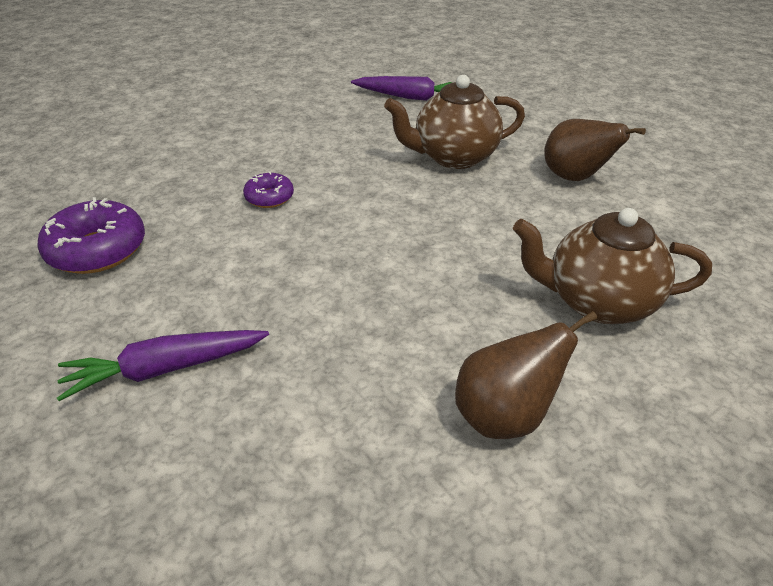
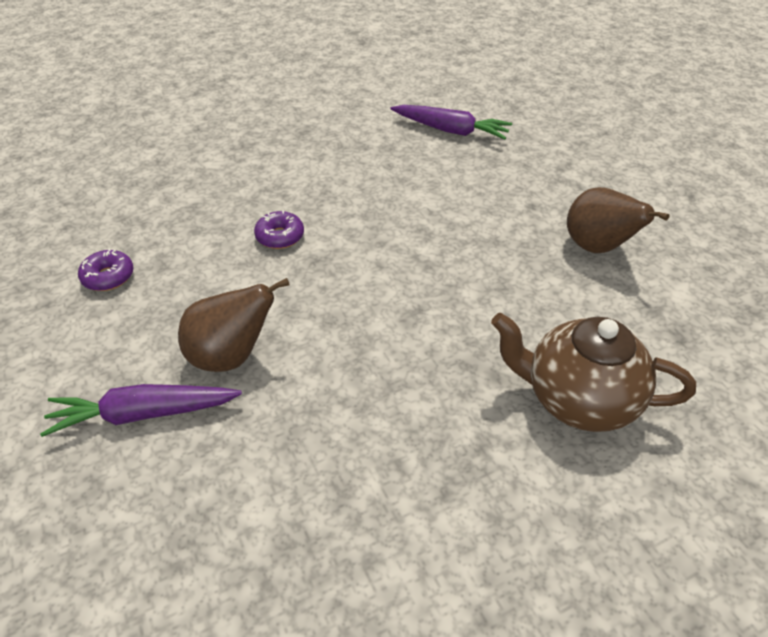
camera: 10 degrees right, 5 degrees up
purple donut [37,197,145,274] -> purple donut [78,248,134,291], size x0.56
brown teapot [384,75,525,169] -> none
brown pear [455,311,597,439] -> brown pear moved to [178,278,290,372]

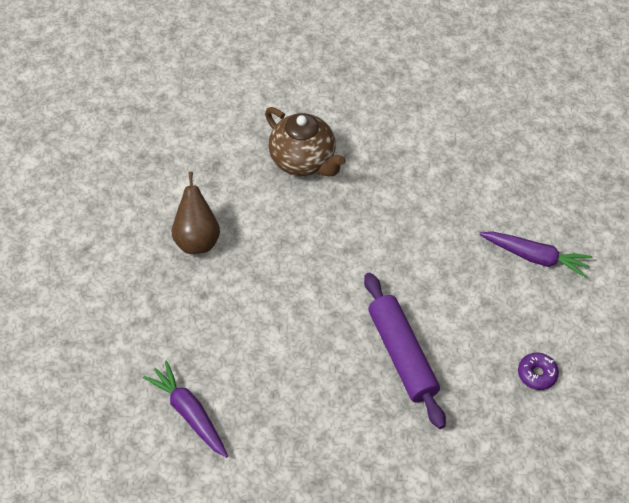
camera: 150 degrees left, 10 degrees up
brown pear [178,278,290,372] -> none
purple donut [254,211,304,249] -> purple rolling pin [364,273,446,429]

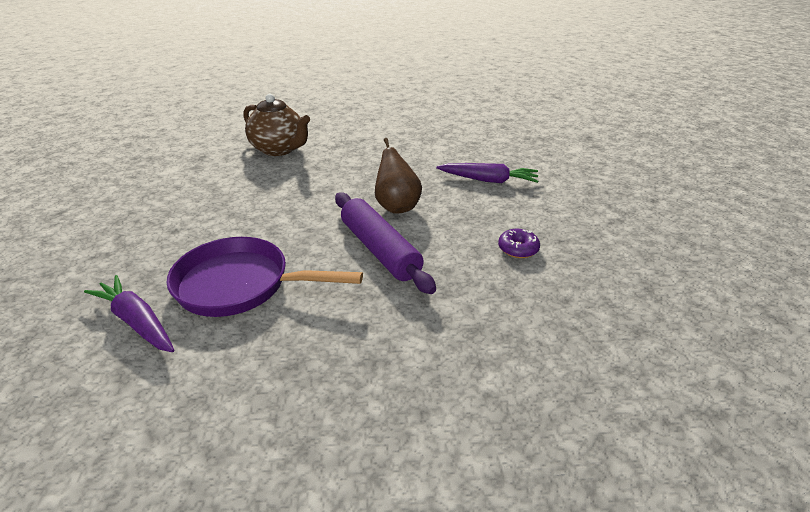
camera: 10 degrees left, 20 degrees down
brown pear [172,172,220,254] -> brown pear moved to [375,138,422,214]
none -> purple pan [166,237,363,317]

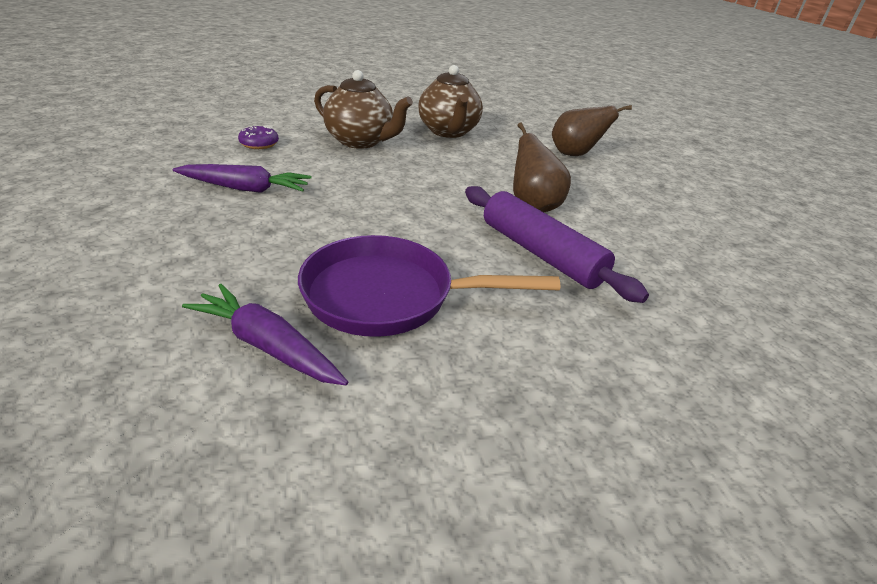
camera: 10 degrees left, 0 degrees up
purple carrot [436,163,538,183] -> purple carrot moved to [172,164,311,193]
purple donut [498,229,540,258] -> purple donut moved to [238,126,279,149]
none -> brown teapot [418,65,483,138]
none -> brown pear [552,105,632,156]

